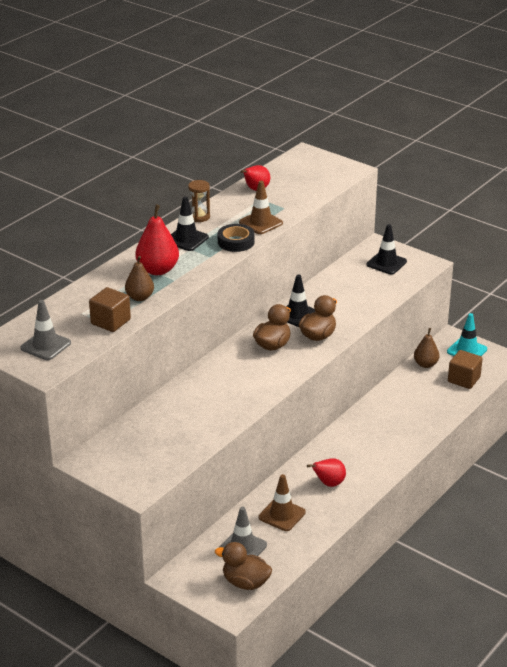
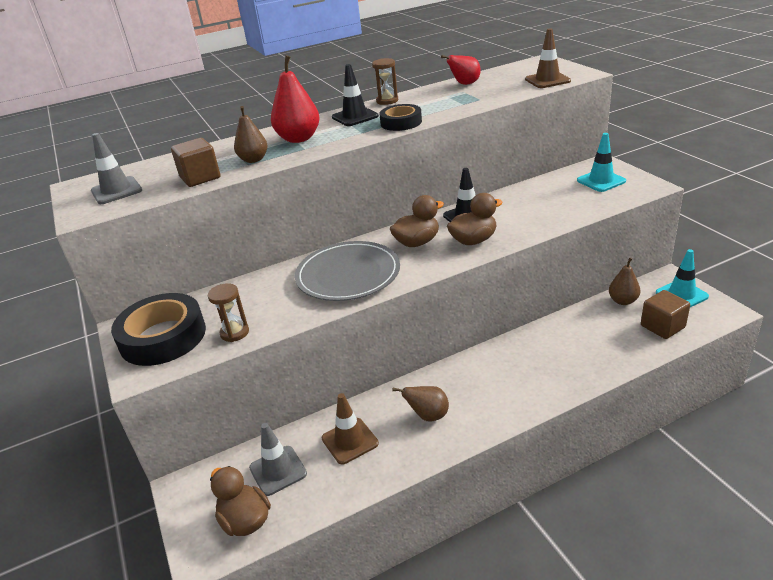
camera: 30 degrees right, 0 degrees up
brown traffic cone [239,181,283,234] -> brown traffic cone moved to [525,28,571,88]
red pear [307,458,346,487] -> brown pear [392,386,449,421]
black traffic cone [366,224,407,274] -> turquoise traffic cone [577,133,626,192]
none -> black tape [111,293,206,366]
none -> brown hourglass [208,283,249,342]
none -> grey plate [295,241,400,301]

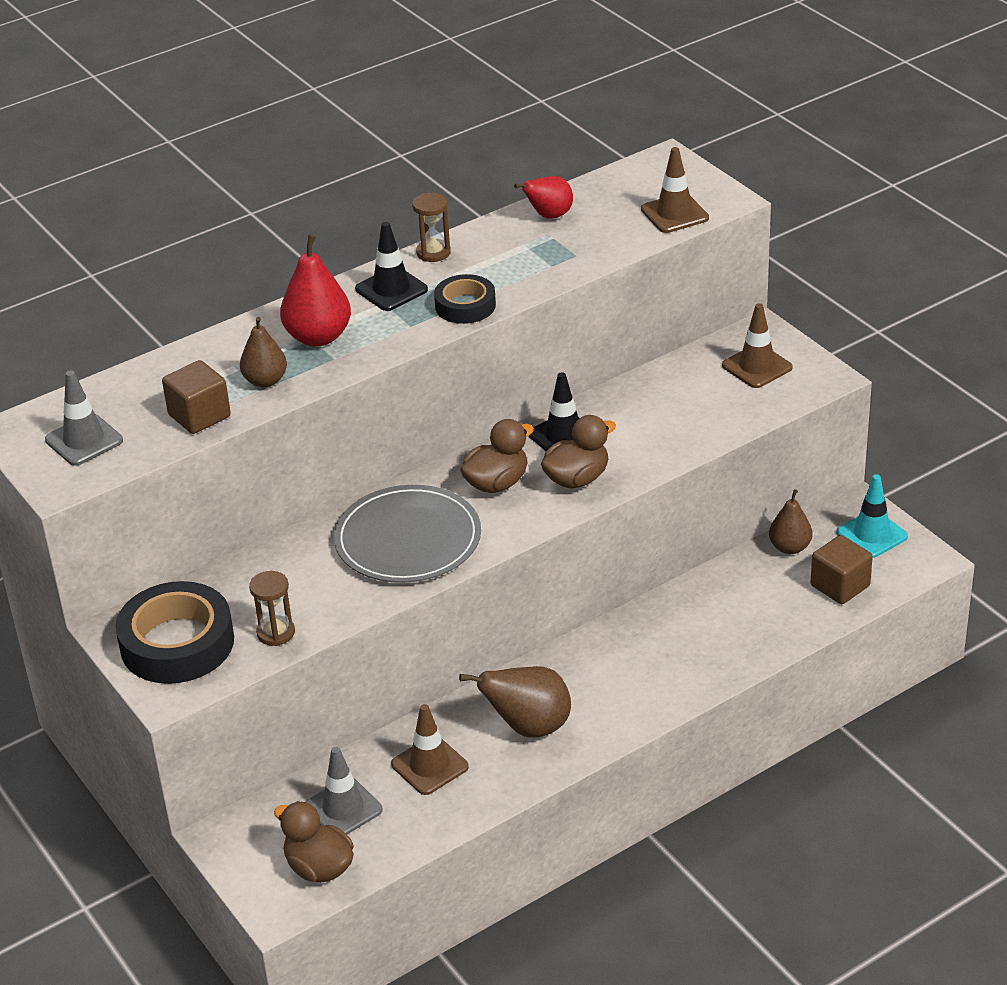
camera: 10 degrees left, 5 degrees up
brown pear [392,386,449,421] -> brown pear [459,666,571,738], size x1.53
turquoise traffic cone [577,133,626,192] -> brown traffic cone [722,303,793,388]

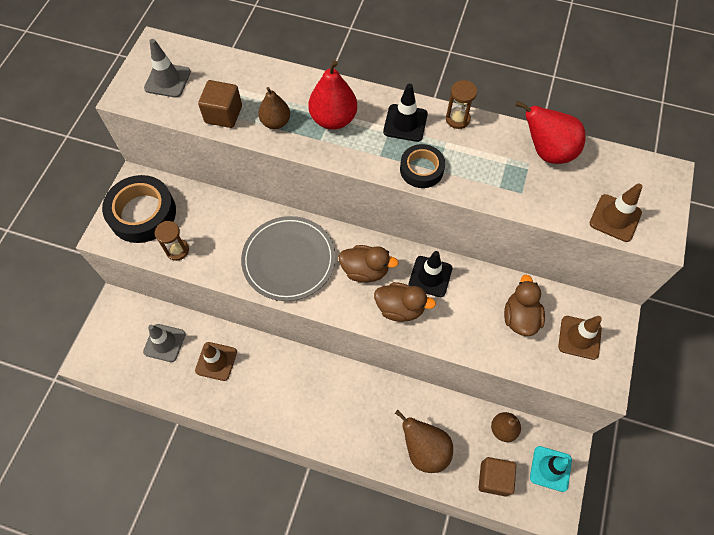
camera: 50 degrees right, 25 degrees up
brown duck [274,801,354,883] -> brown duck moved to [504,274,545,336]
brown pear [459,666,571,738] -> brown pear moved to [395,410,453,473]
red pear [514,176,573,219] -> red pear [515,101,586,164], size x1.53

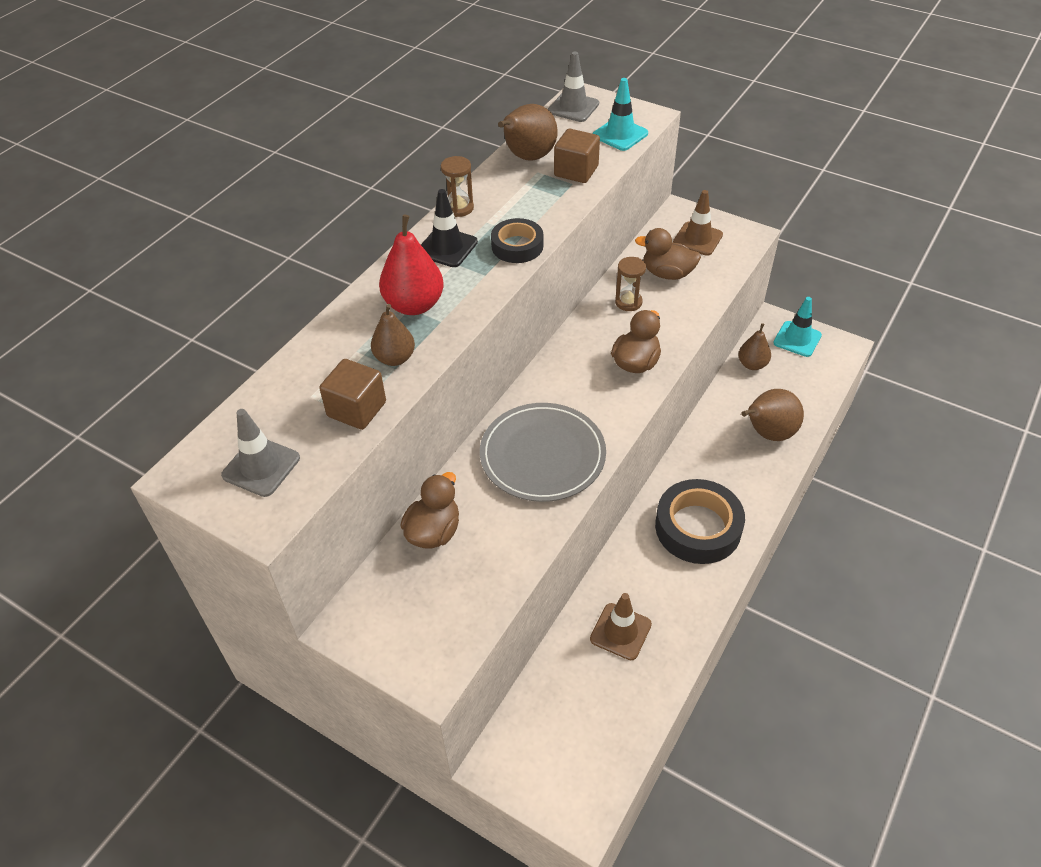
camera: 75 degrees left, 15 degrees down
black tape [102,175,176,243] -> black tape moved to [655,479,745,564]
grey traffic cone [143,324,186,362] -> grey traffic cone moved to [548,52,599,122]
brown hourglass [155,221,189,261] -> brown hourglass moved to [615,257,646,311]
brown duck [339,245,399,283] -> brown duck moved to [401,472,459,549]
black traffic cone [409,251,453,297] -> none
brown cube [479,457,516,497] -> brown cube moved to [554,129,600,183]
red pear [515,101,586,164] -> brown pear [498,104,558,161]
brown traffic cone [590,183,642,242] -> turquoise traffic cone [593,78,648,151]

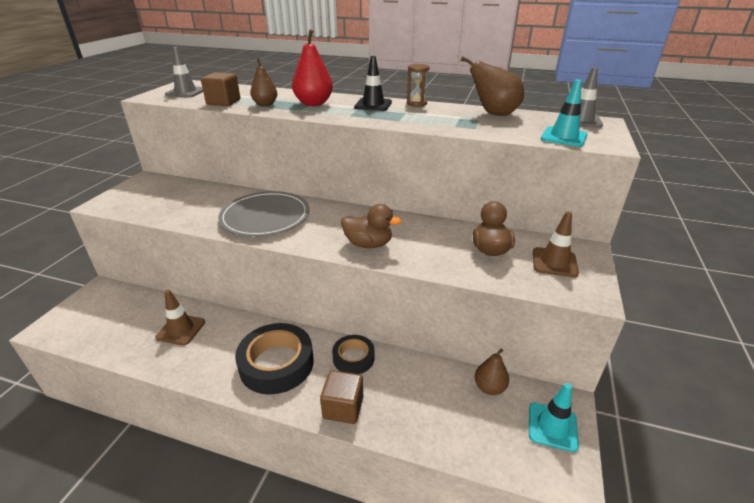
camera: 75 degrees right, 15 degrees down
brown duck [401,472,459,549] -> none
black tape [491,218,543,263] -> black tape moved to [332,335,375,374]
brown cube [554,129,600,183] -> brown cube moved to [320,370,363,424]
brown hourglass [615,257,646,311] -> none
brown pear [741,389,804,441] -> none

